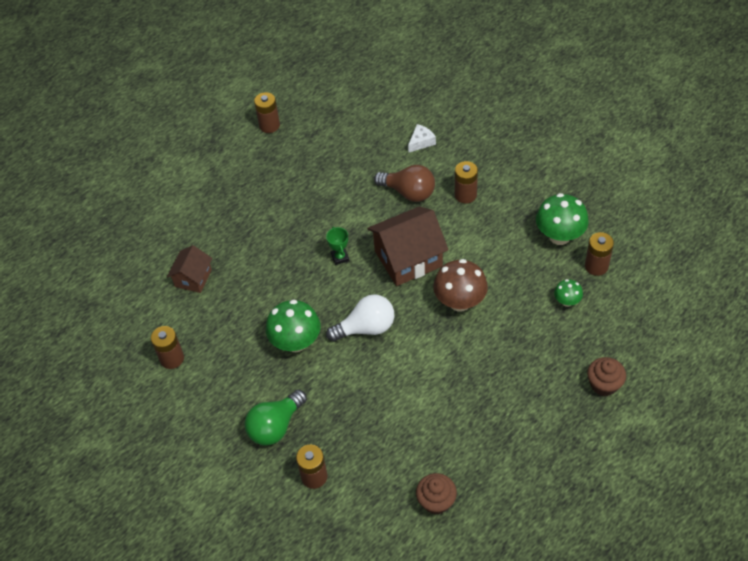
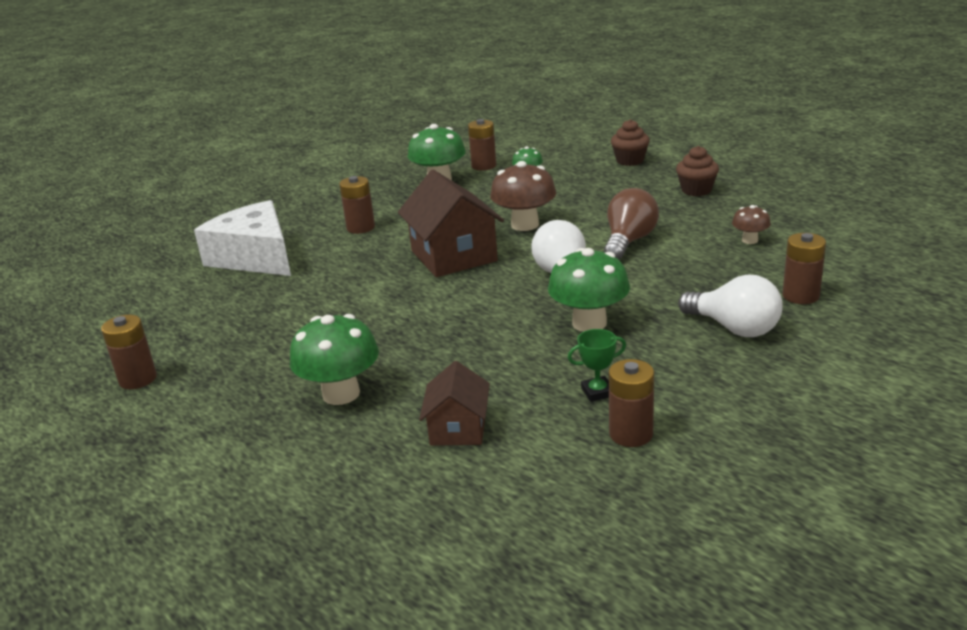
camera: 90 degrees left, 25 degrees down
brown house [167,245,212,293] -> brown house turned 75 degrees clockwise [419,361,490,446]
green light bulb [244,389,307,445] -> white light bulb [678,274,783,337]
green trophy [326,226,349,265] -> green trophy moved to [568,329,626,402]
brown light bulb [374,165,435,202] -> brown light bulb moved to [604,188,659,260]
white cheese [408,124,436,153] -> white cheese [194,200,291,276], size x2.48
brown cupcake [416,473,457,515] -> brown cupcake moved to [676,146,719,196]
none -> green mushroom [290,314,379,405]
none -> brown mushroom [732,205,771,244]

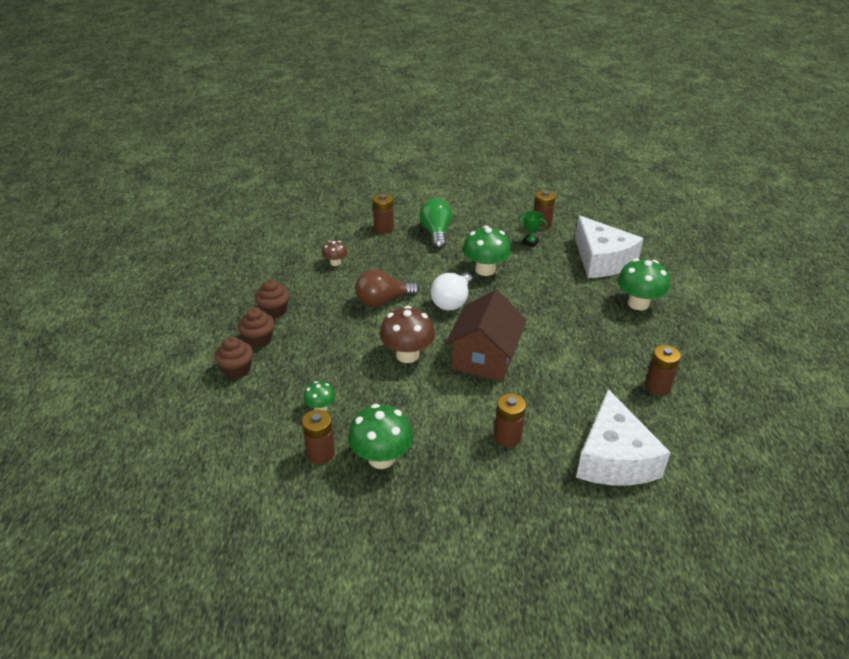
camera: 140 degrees left, 10 degrees up
brown battery [101,315,157,389] -> brown battery moved to [645,345,681,395]
brown house [419,361,490,446] -> white cheese [575,216,644,278]
white light bulb [678,274,783,337] -> green light bulb [419,198,452,249]
none -> brown cupcake [238,307,275,348]

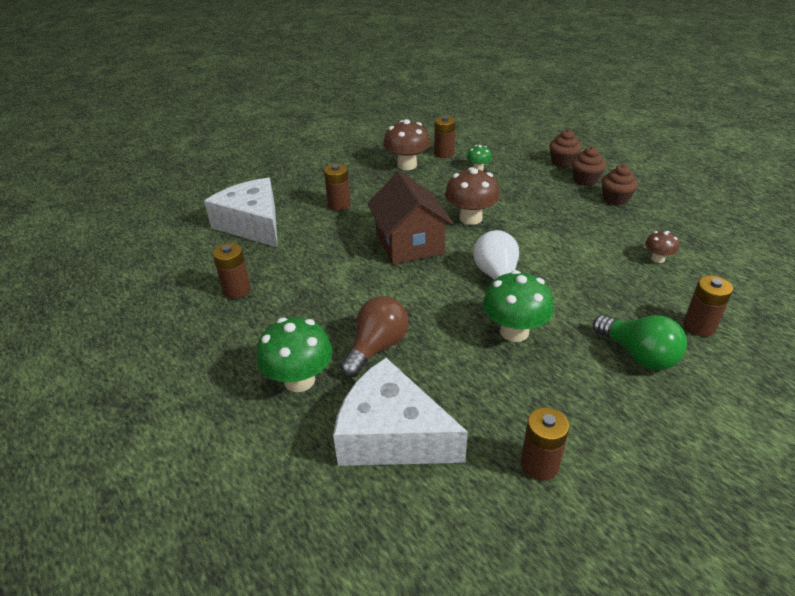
camera: 145 degrees right, 0 degrees up
green mushroom [348,404,413,469] -> brown mushroom [383,119,430,170]
brown light bulb [355,269,419,307] -> brown light bulb moved to [340,296,409,377]
green trophy [518,211,547,247] -> none

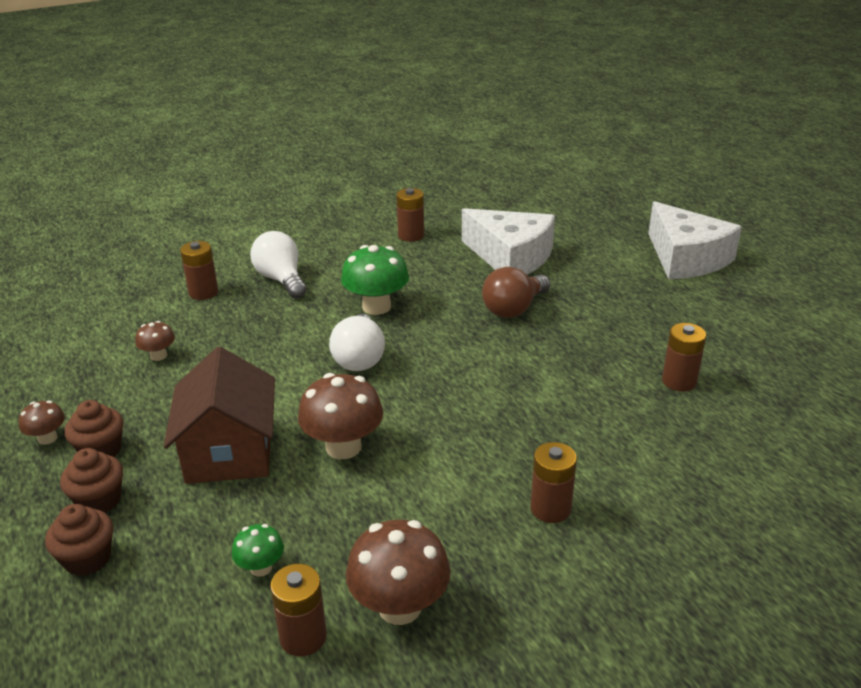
camera: 170 degrees left, 5 degrees down
white cheese [204,178,278,248] -> white cheese moved to [648,201,742,279]
green mushroom [256,317,332,392] -> none
brown house [367,171,453,264] -> brown house moved to [164,347,275,484]
green light bulb [593,315,687,370] -> white light bulb [250,231,307,298]
none -> brown mushroom [19,400,65,445]

